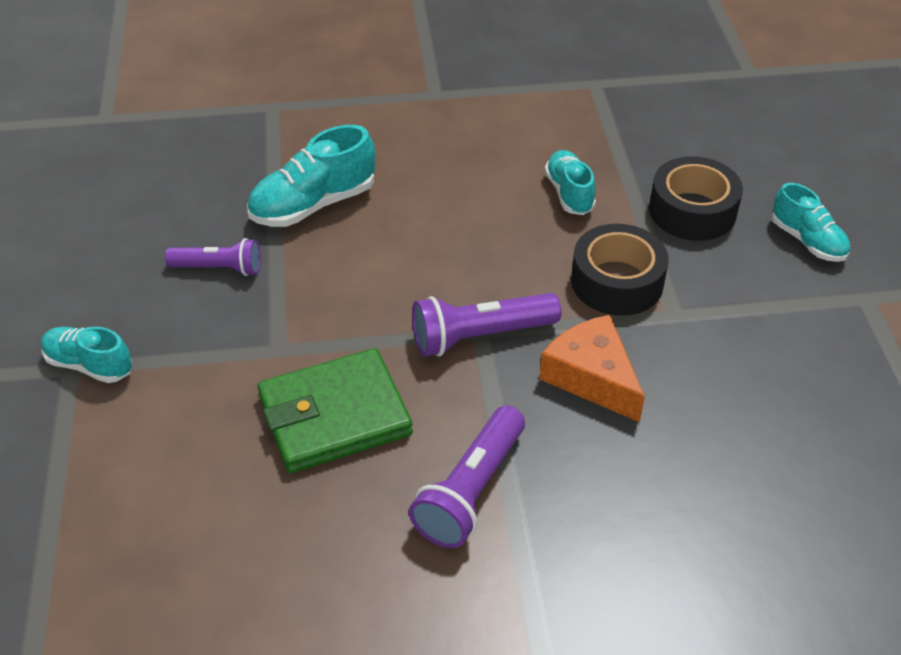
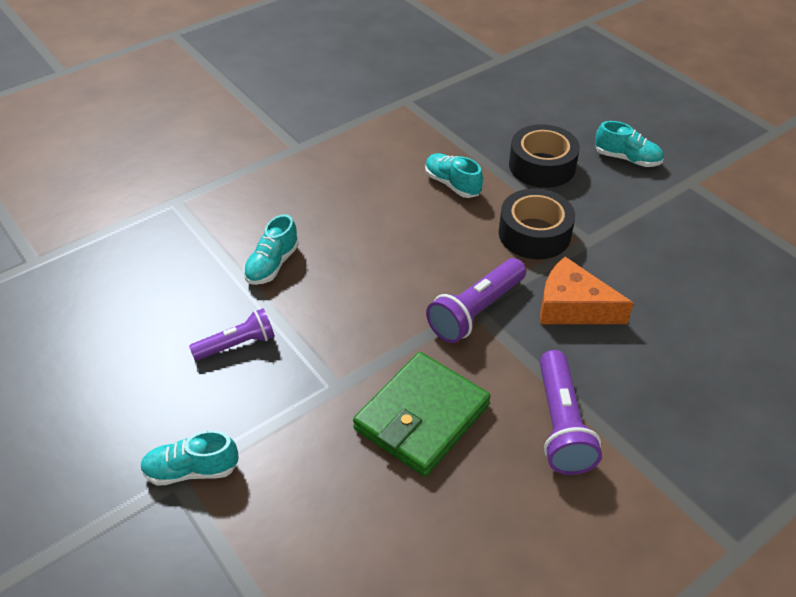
camera: 30 degrees left, 0 degrees up
turquoise shoe [247,125,375,227] -> turquoise shoe [243,214,299,285], size x0.65

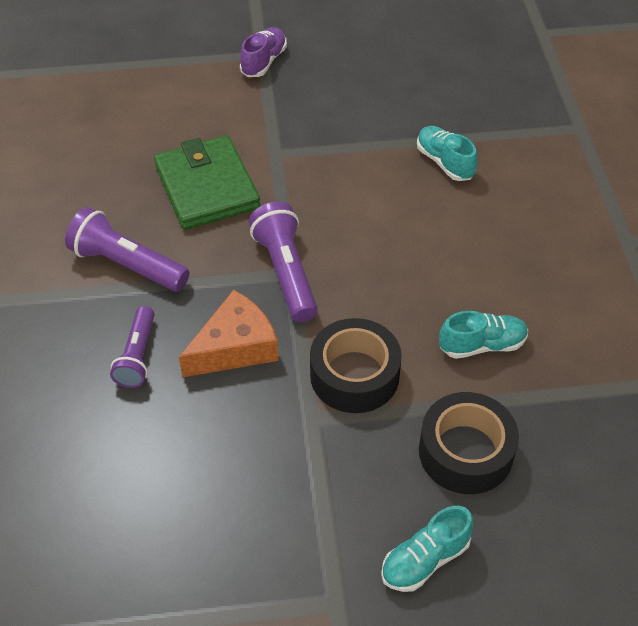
camera: 120 degrees right, 5 degrees up
turquoise shoe [140,430,239,486] -> purple shoe [240,27,287,77]
purple flashlight [189,308,275,361] -> purple flashlight moved to [110,306,154,388]

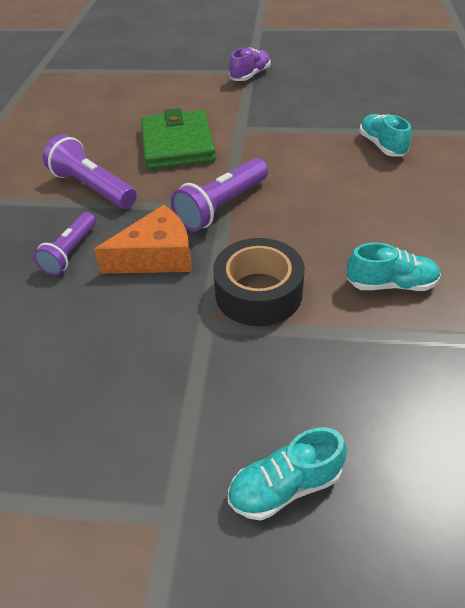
camera: 15 degrees right, 5 degrees down
purple flashlight [249,202,318,322] -> purple flashlight turned 135 degrees counterclockwise [171,158,268,232]
black tape [419,392,519,494] -> none

